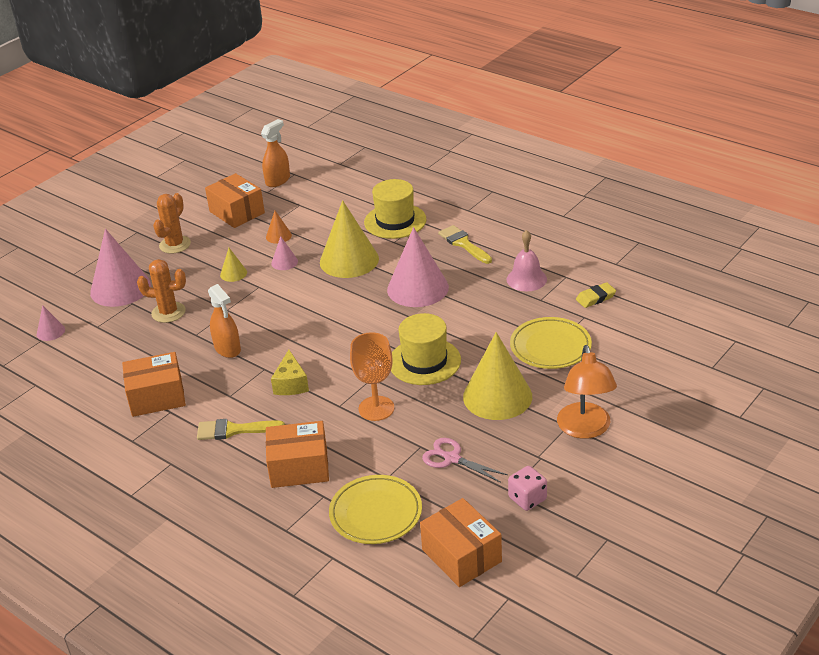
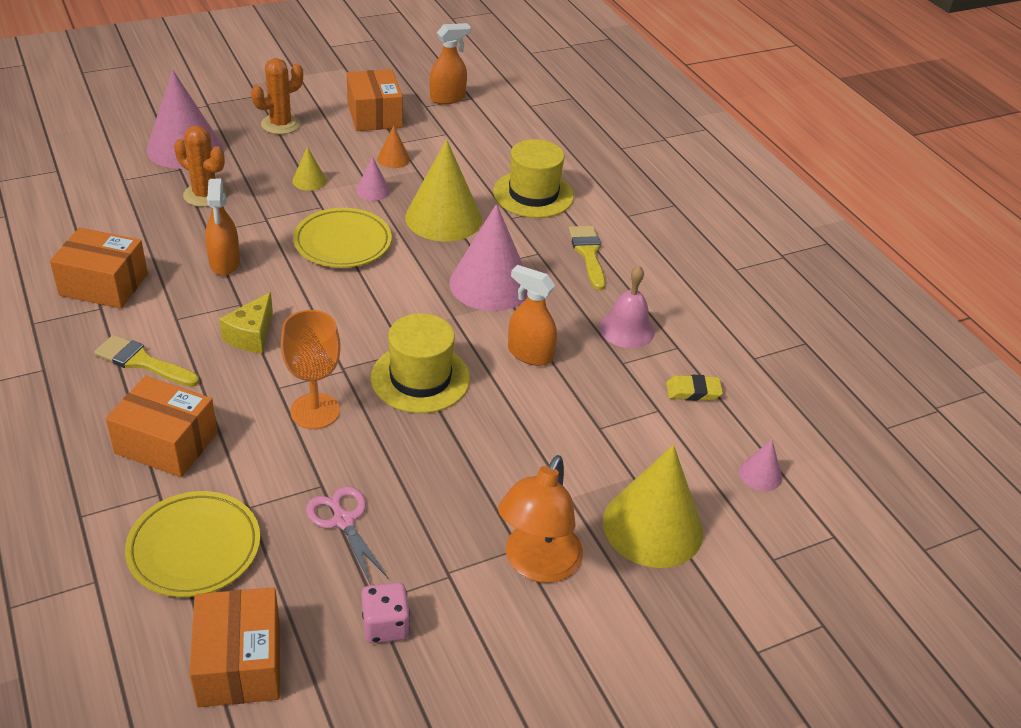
camera: 20 degrees right, 5 degrees up
pink cone [37,305,65,341] -> pink cone moved to [739,440,782,491]
yellow cone [463,332,532,420] -> yellow cone moved to [603,445,703,568]
yellow plate [510,317,592,369] -> yellow plate moved to [293,208,392,268]
none -> orange spray bottle [508,265,557,366]

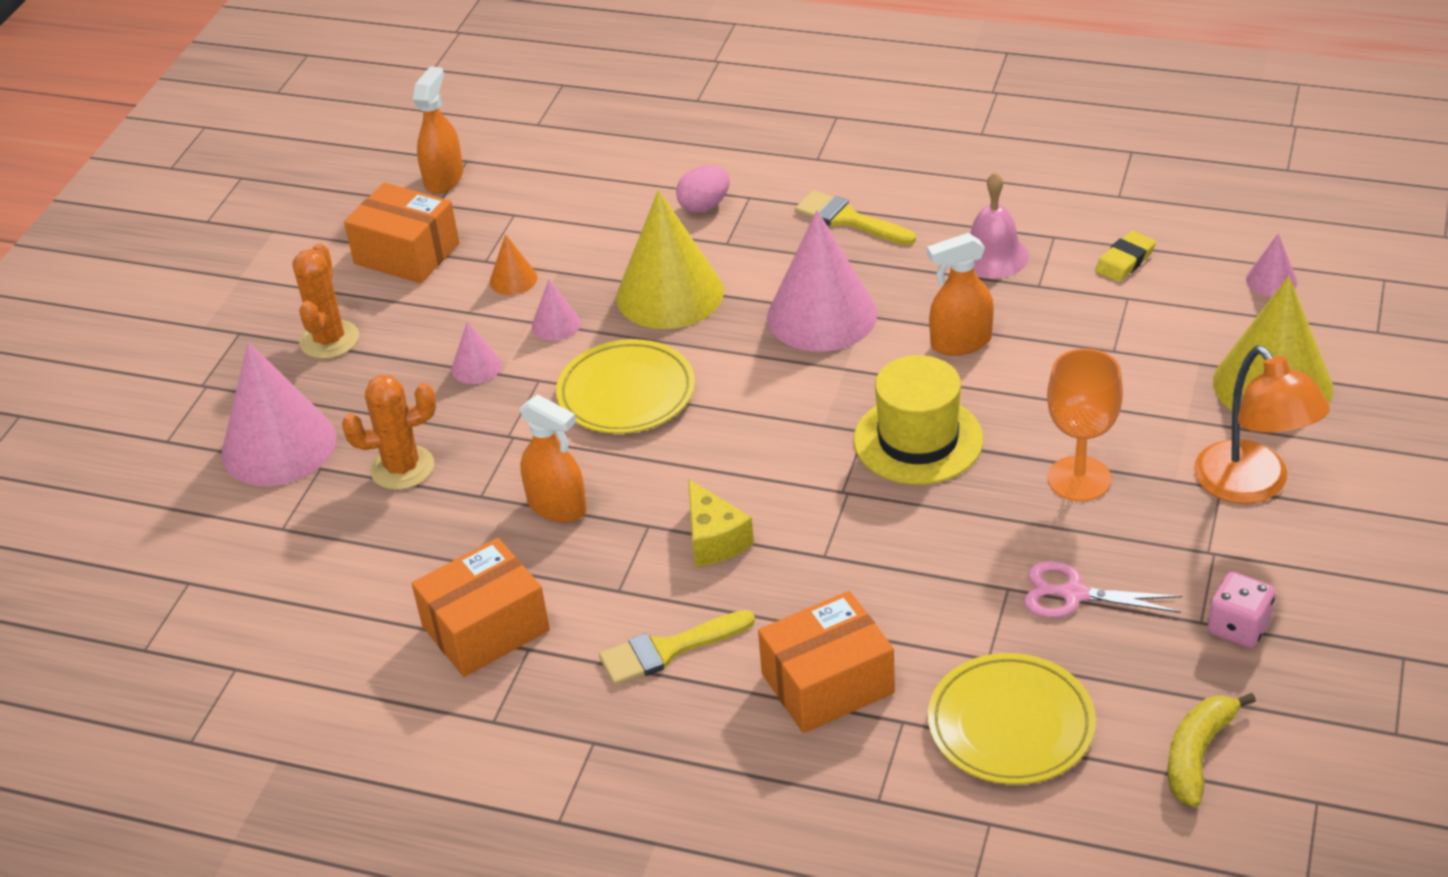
camera: 40 degrees left, 0 degrees up
orange box [190,588,280,707] -> yellow banana [1168,693,1256,808]
orange goblet [281,310,341,429] -> orange goblet moved to [1047,348,1123,501]
yellow cone [292,146,327,191] -> pink cone [451,322,501,384]
yellow hat [493,139,574,218] -> pink egg [676,165,730,213]

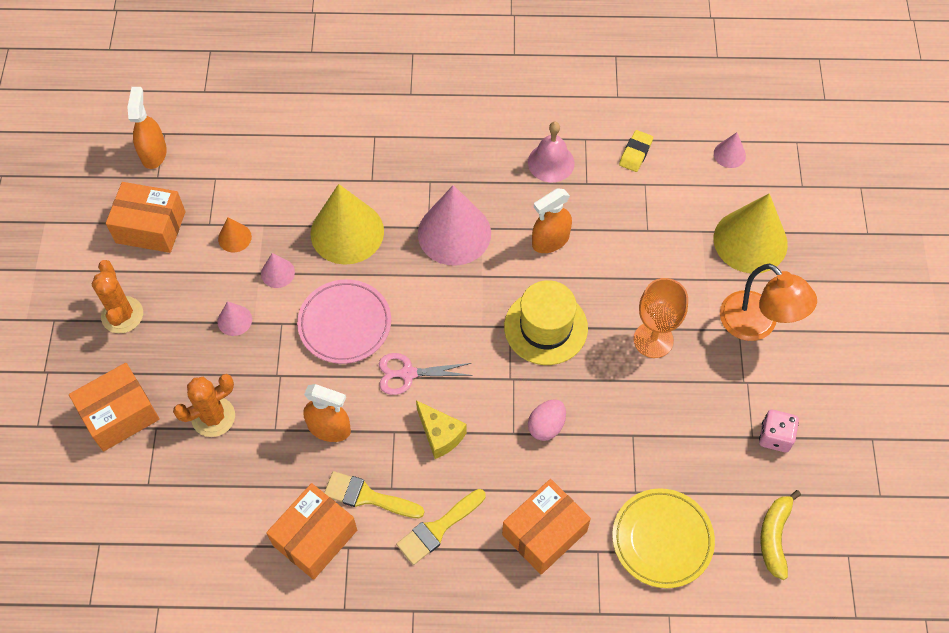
camera: 20 degrees left, 20 degrees up
pink cone [221,342,336,486] -> orange box [69,363,160,451]
yellow plate [556,339,695,434] -> pink plate [297,279,391,364]
pink egg [676,165,730,213] -> pink egg moved to [528,400,566,441]
yellow brush [795,190,916,245] -> yellow brush moved to [324,471,424,518]
pink scissors [1024,561,1182,618] -> pink scissors moved to [379,353,473,395]

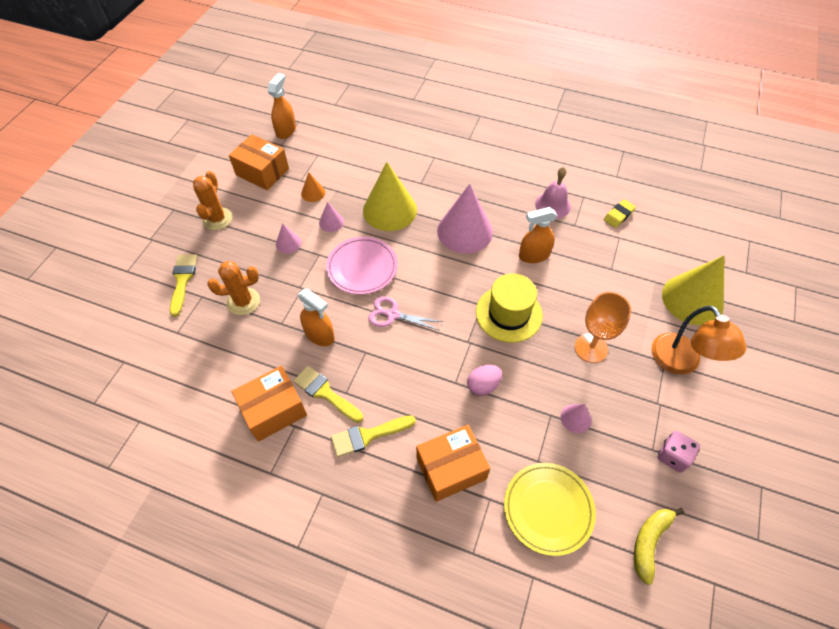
camera: 20 degrees right, 5 degrees down
orange box [69,363,160,451] -> yellow brush [170,254,198,317]
yellow cheese [416,400,467,459] -> none
pink cone [714,132,746,168] -> pink cone moved to [561,404,592,433]

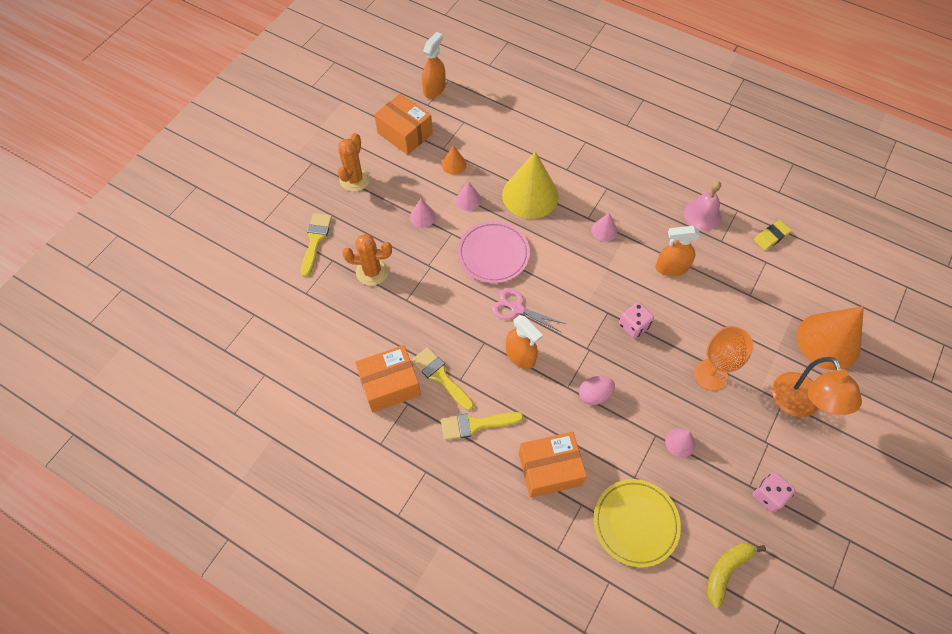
camera: 10 degrees right, 5 degrees up
orange spray bottle [298,289,335,346] -> orange spray bottle moved to [506,315,543,369]
pink cone [437,184,493,254] -> pink cone [591,212,618,242], size x0.45
yellow hat [476,273,543,343] -> pink dice [619,302,654,339]
yellow cone [662,256,724,325] -> orange cone [797,306,864,370]

